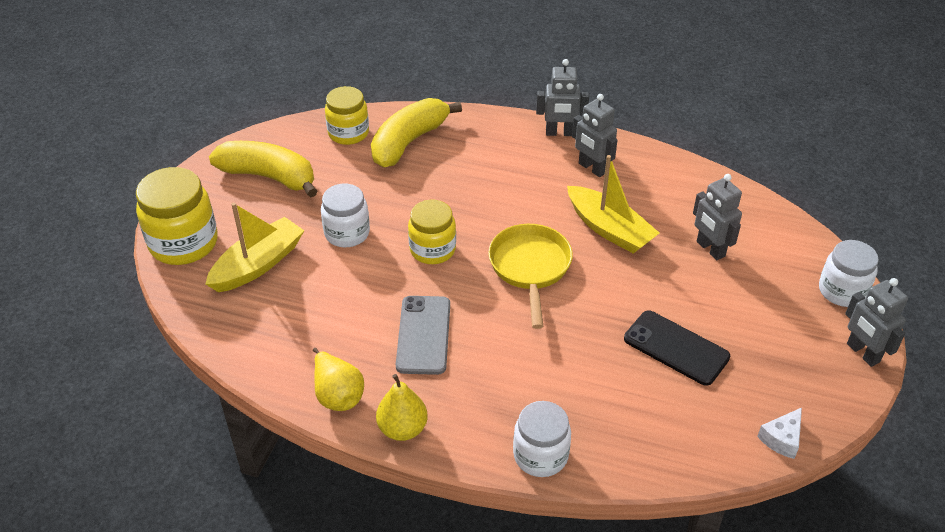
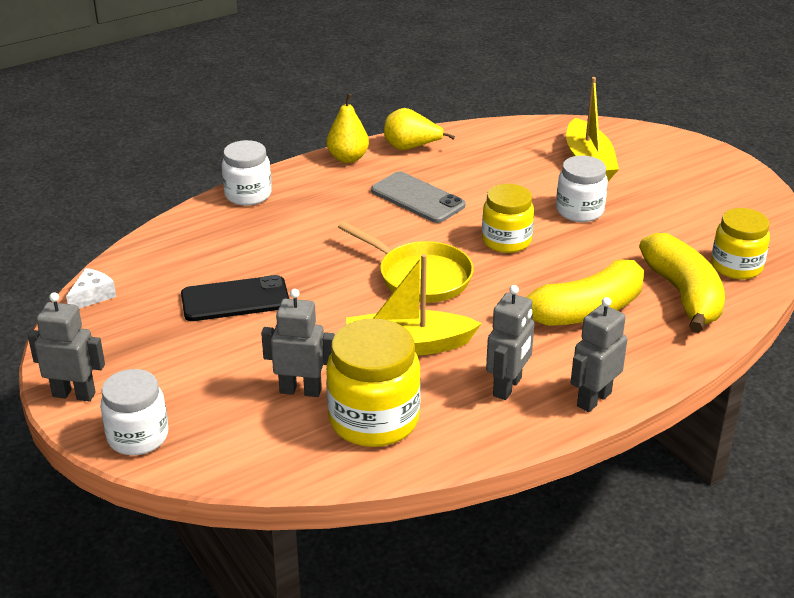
camera: 130 degrees right, 10 degrees down
yellow jar [136,167,218,265] -> yellow jar moved to [326,318,421,447]
yellow banana [209,141,318,198] -> yellow banana moved to [526,259,644,326]
grey robot [572,94,617,177] -> grey robot turned 120 degrees clockwise [486,285,535,400]
white cheese [757,408,802,459] -> white cheese turned 45 degrees clockwise [66,268,116,309]

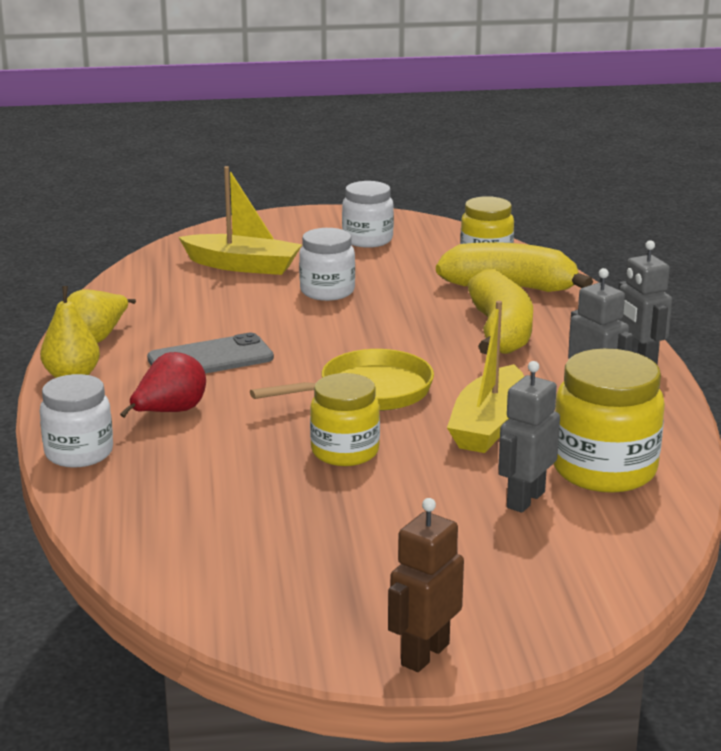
camera: 65 degrees left, 10 degrees down
grey robot [28,292,105,401] -> brown robot [388,498,464,672]
white cheese [66,268,116,309] -> none
white jar [100,369,169,455] -> white jar moved to [342,181,394,248]
black phone [181,275,289,321] -> none
yellow jar [482,184,534,253] -> yellow jar moved to [310,373,380,466]
none -> red pear [120,352,206,418]

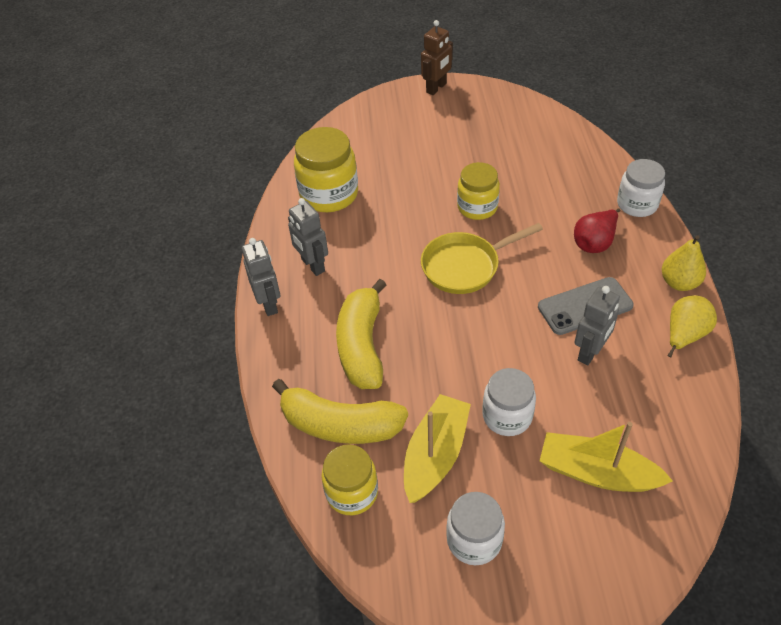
camera: 175 degrees left, 25 degrees up
yellow boat [447,301,524,453] -> yellow boat moved to [404,394,471,503]
grey robot [498,361,560,513] -> grey robot moved to [574,286,620,366]

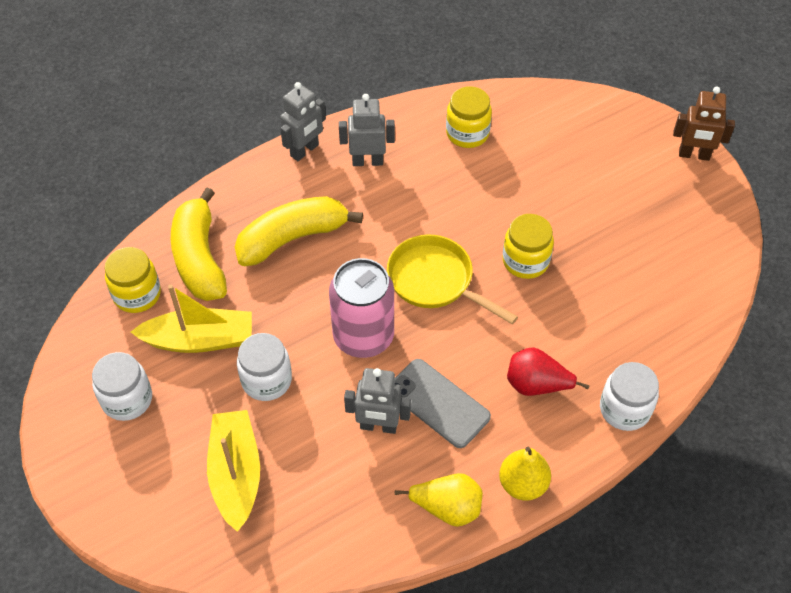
camera: 60 degrees right, 5 degrees up
grey robot [288,198,328,276] -> grey robot turned 60 degrees clockwise [339,94,395,166]
yellow jar [294,127,358,212] -> yellow jar [446,86,492,148], size x0.67
none -> pink can [329,258,394,358]

